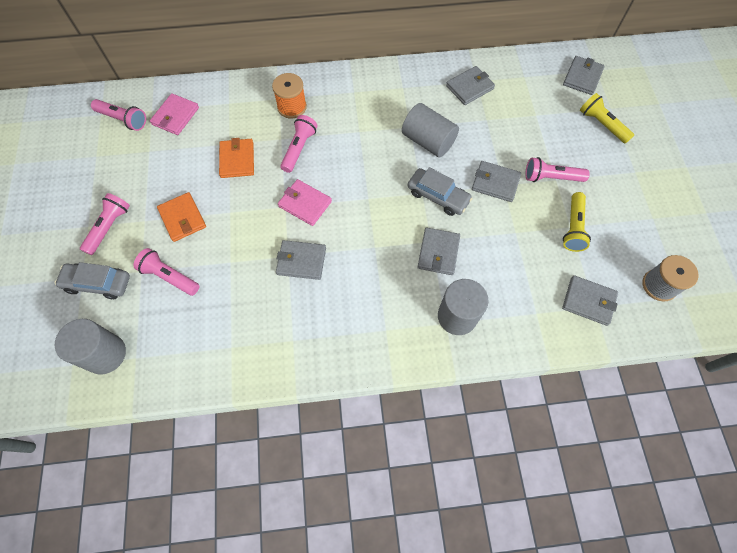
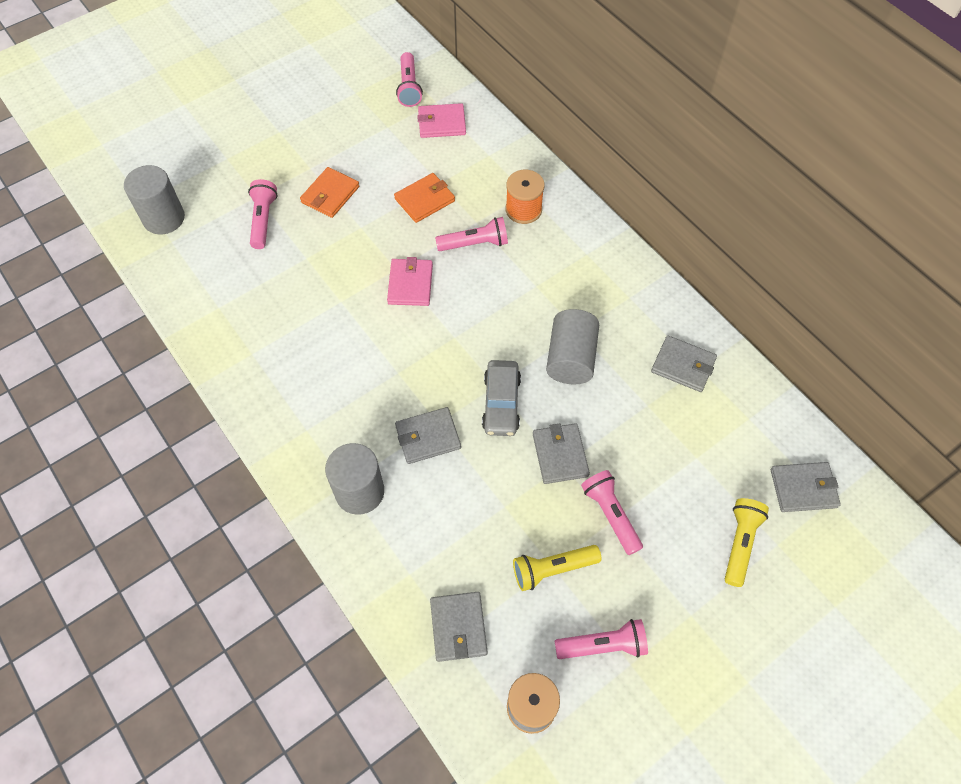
camera: 60 degrees right, 5 degrees down
grey car [54,262,130,299] -> none
pink flashlight [80,193,130,255] -> pink flashlight moved to [555,619,648,659]
grey wallet [276,240,326,280] -> none

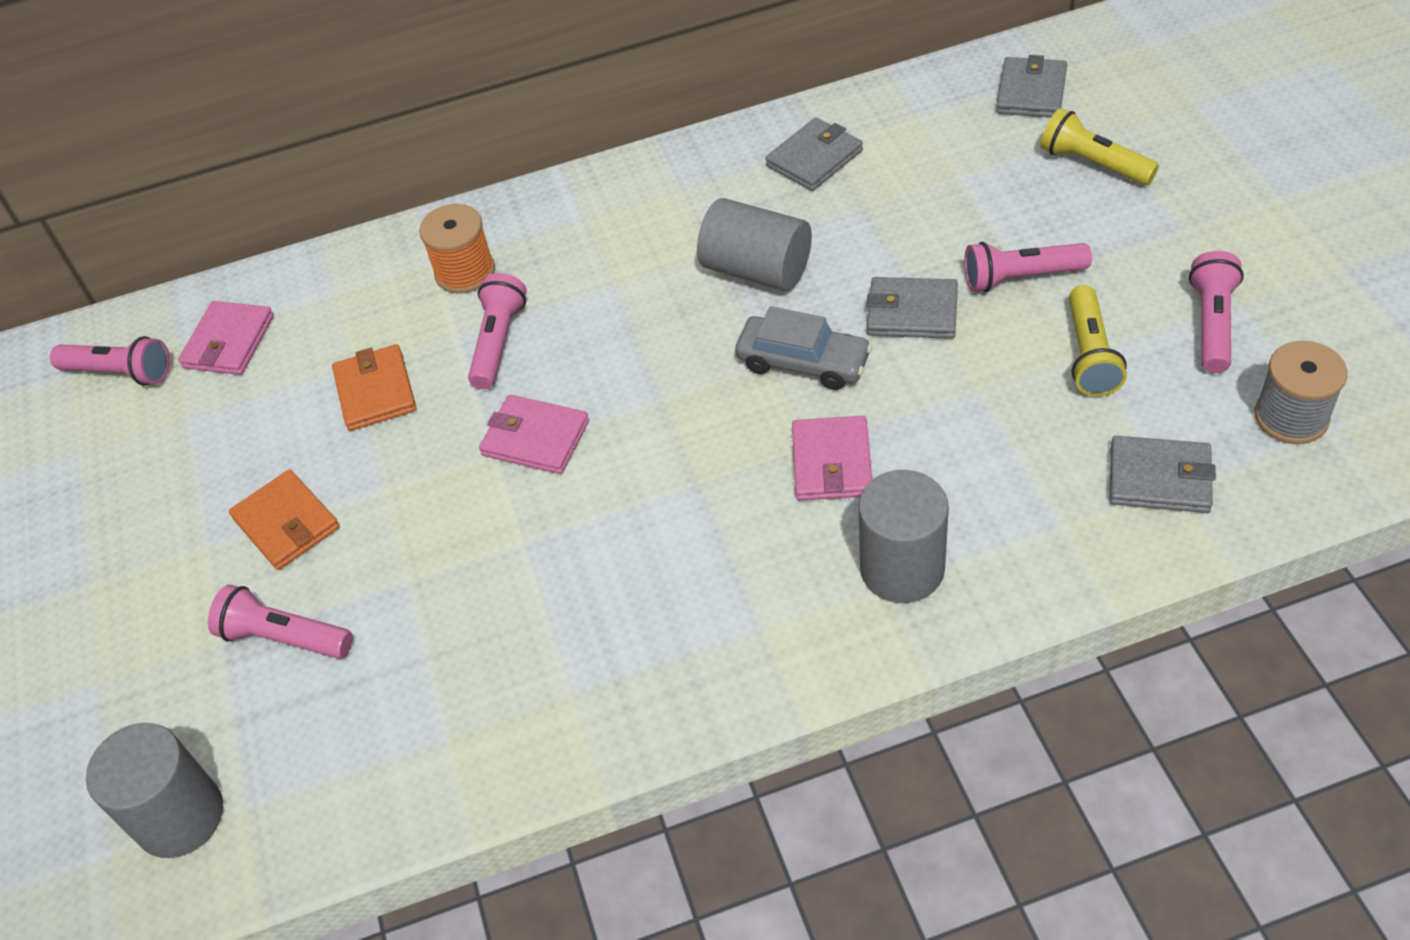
camera: 65 degrees left, 10 degrees down
grey wallet [395,407,461,464] -> pink wallet [792,416,872,501]

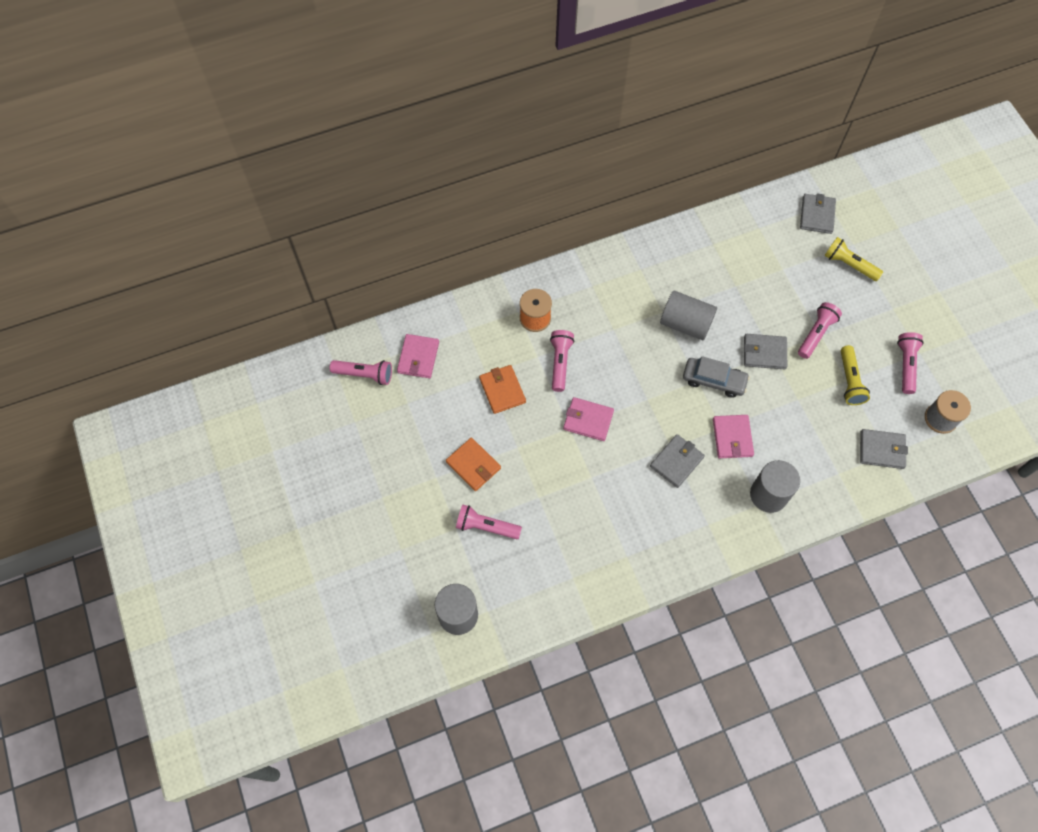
camera: 10 degrees left, 15 degrees up
grey wallet [765,117,863,191] -> grey wallet moved to [650,434,705,488]
pink flashlight [964,242,1092,292] -> pink flashlight turned 135 degrees clockwise [798,302,842,359]

